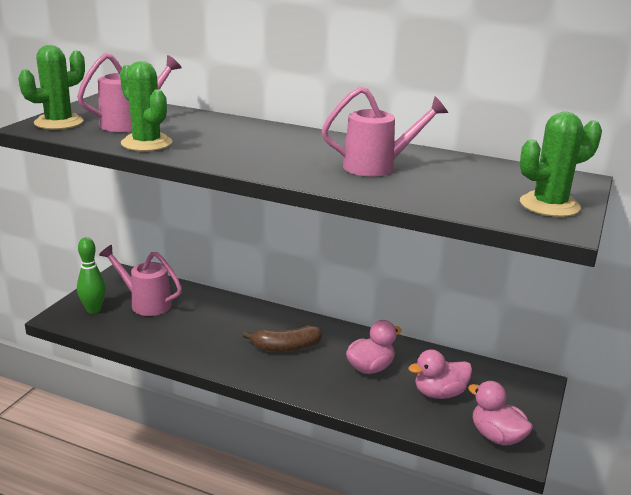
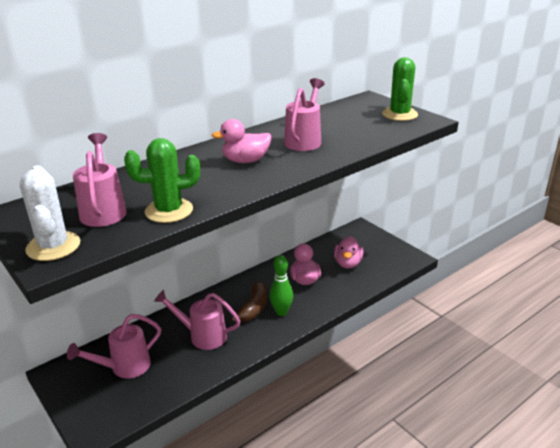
camera: 60 degrees left, 5 degrees up
green cactus [18,45,85,130] -> white cactus [20,165,80,261]
green bowling pin [77,237,106,314] -> green bowling pin moved to [269,255,293,316]
pink duck [468,381,533,445] -> pink duck moved to [212,119,271,163]
none -> pink watering can [154,290,240,350]

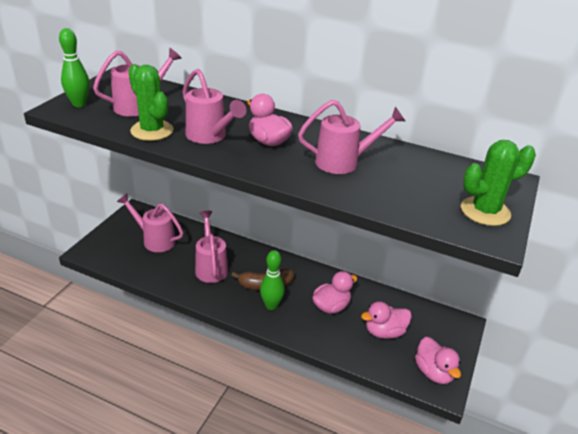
camera: 60 degrees right, 5 degrees up
white cactus [20,165,80,261] -> green bowling pin [59,28,90,107]
none -> pink watering can [183,69,246,144]
none -> pink duck [415,337,461,384]

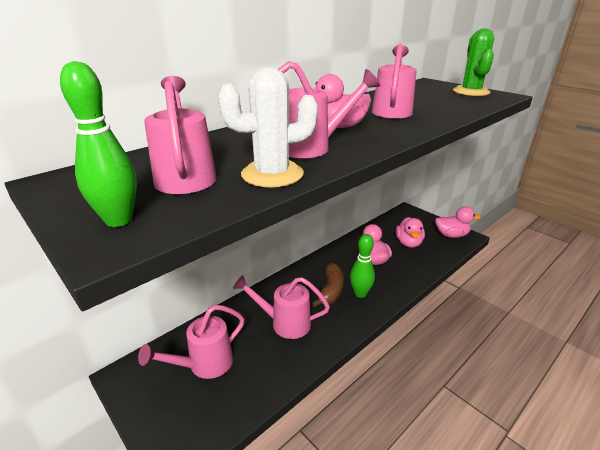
camera: 65 degrees left, 5 degrees down
green cactus [129,64,173,141] -> white cactus [218,67,318,187]

